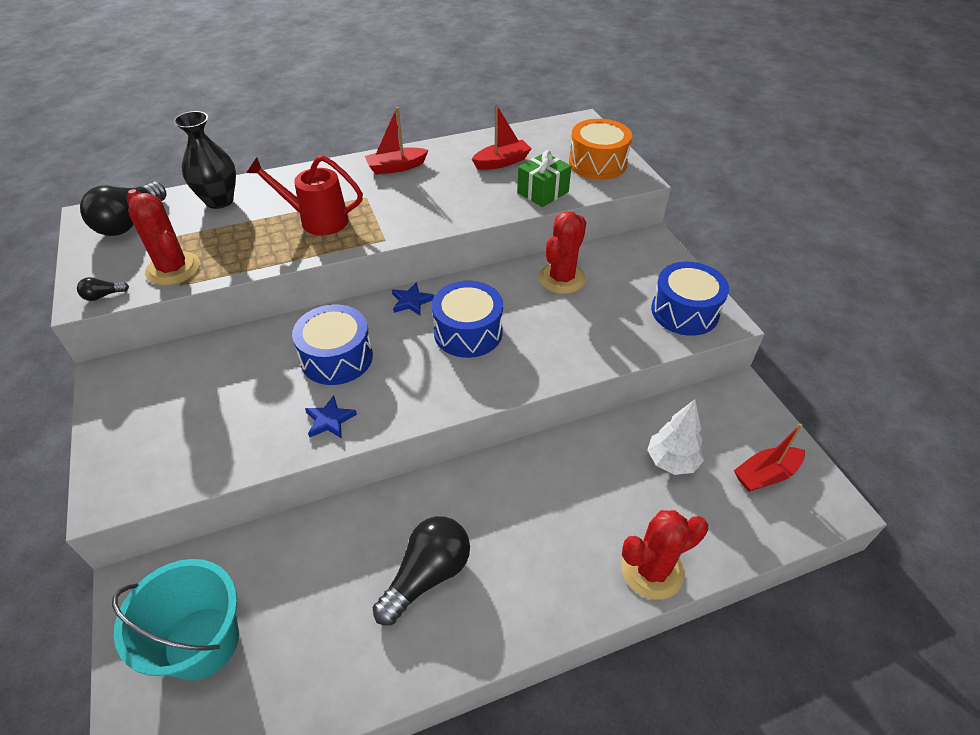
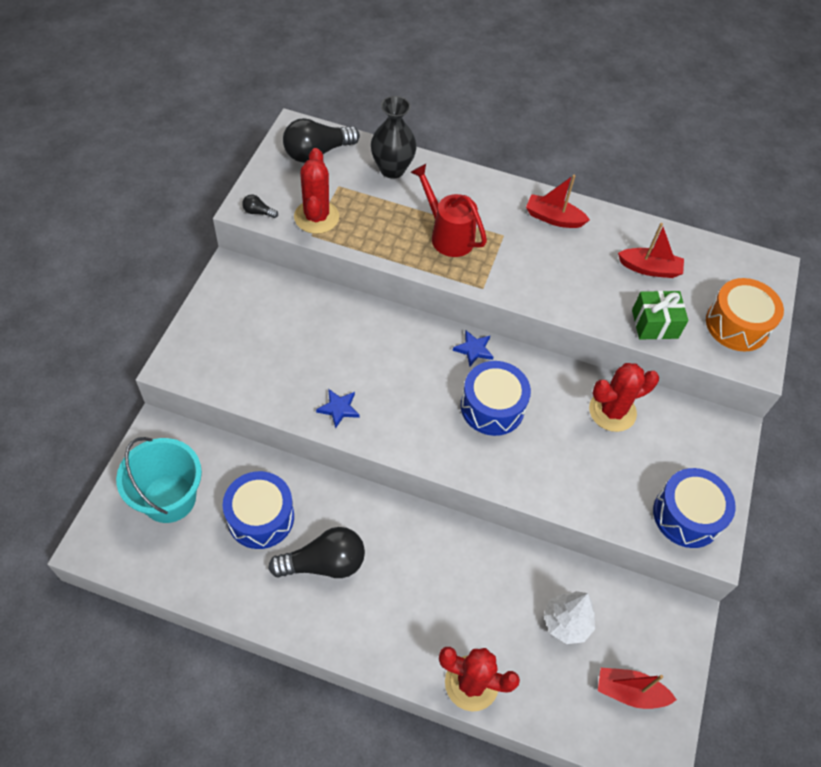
camera: 35 degrees right, 10 degrees up
blue drum [292,304,373,385] -> blue drum moved to [223,471,294,549]

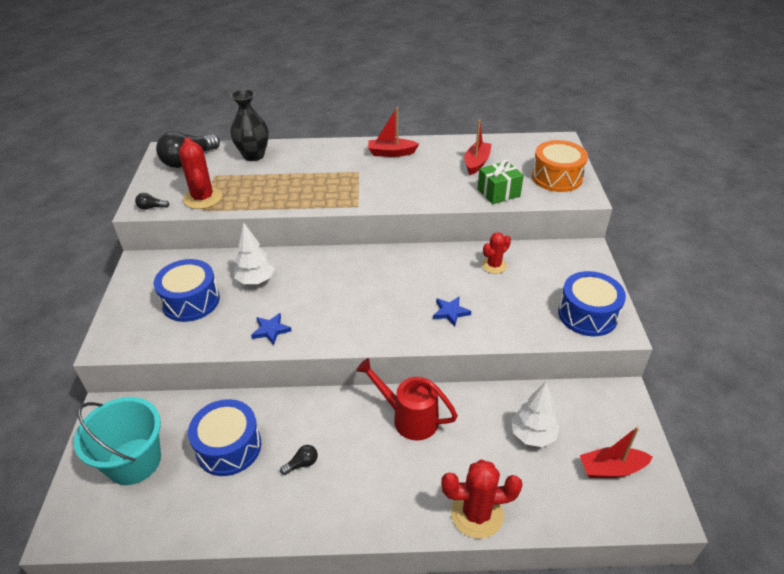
camera: 15 degrees left, 15 degrees down
black light bulb [268,527,365,578] -> black light bulb [280,445,318,475], size x0.44
red watering can [411,164,487,257] -> red watering can moved to [356,358,458,441]
blue star [453,330,494,366] -> blue star moved to [433,297,471,327]
blue drum [461,361,531,436] -> blue drum moved to [154,259,220,322]
red cactus [589,363,659,432] -> red cactus [482,232,511,274], size x0.62
red boat [618,223,684,278] -> red boat turned 60 degrees counterclockwise [464,119,491,175]
none -> white tree [234,222,275,284]

